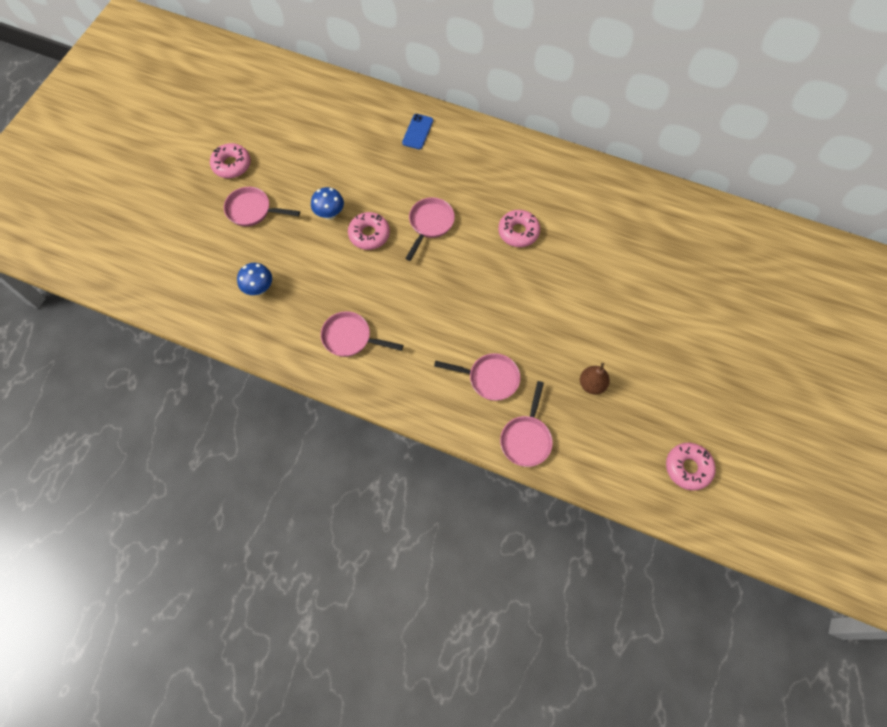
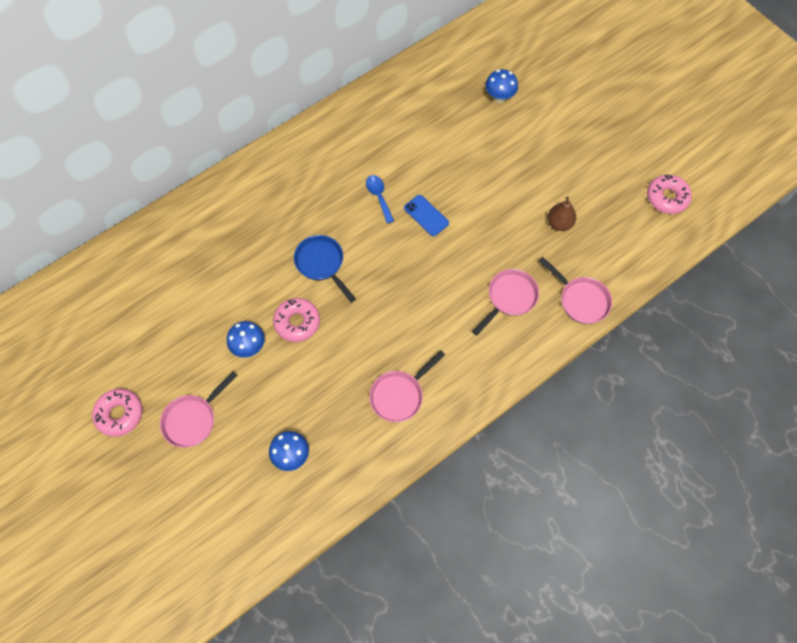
camera: 60 degrees left, 0 degrees up
blue phone [402,114,433,150] -> blue phone moved to [404,195,449,236]
pink pan [405,197,455,261] -> blue pan [294,235,356,302]
pink donut [498,210,540,247] -> blue spoon [366,175,394,224]
none -> blue mushroom [485,69,518,103]

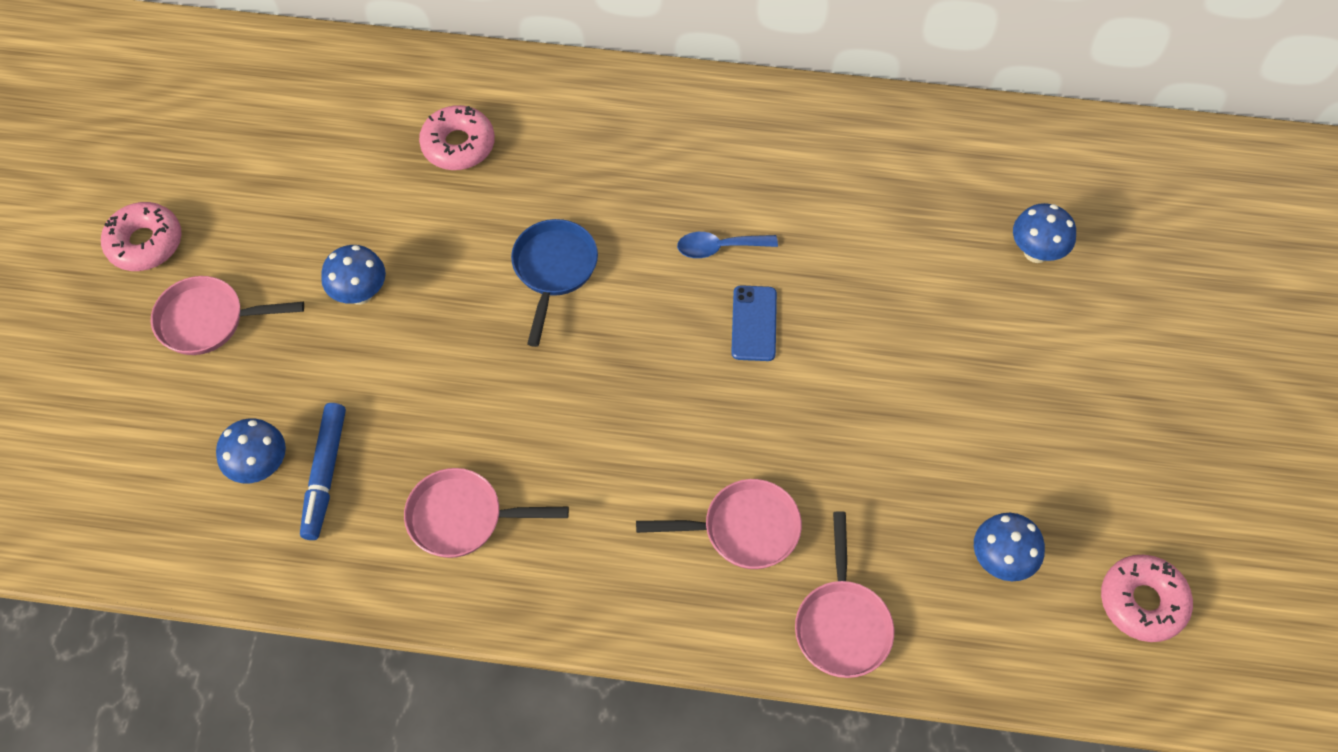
camera: 45 degrees right, 5 degrees down
pink donut [273,298,320,342] -> pink donut moved to [419,105,495,170]
blue spoon [366,175,394,224] -> blue spoon turned 120 degrees counterclockwise [677,232,778,258]
brown pear [548,196,576,231] -> none
none -> blue marker [300,403,346,540]
none -> blue mushroom [974,513,1045,581]

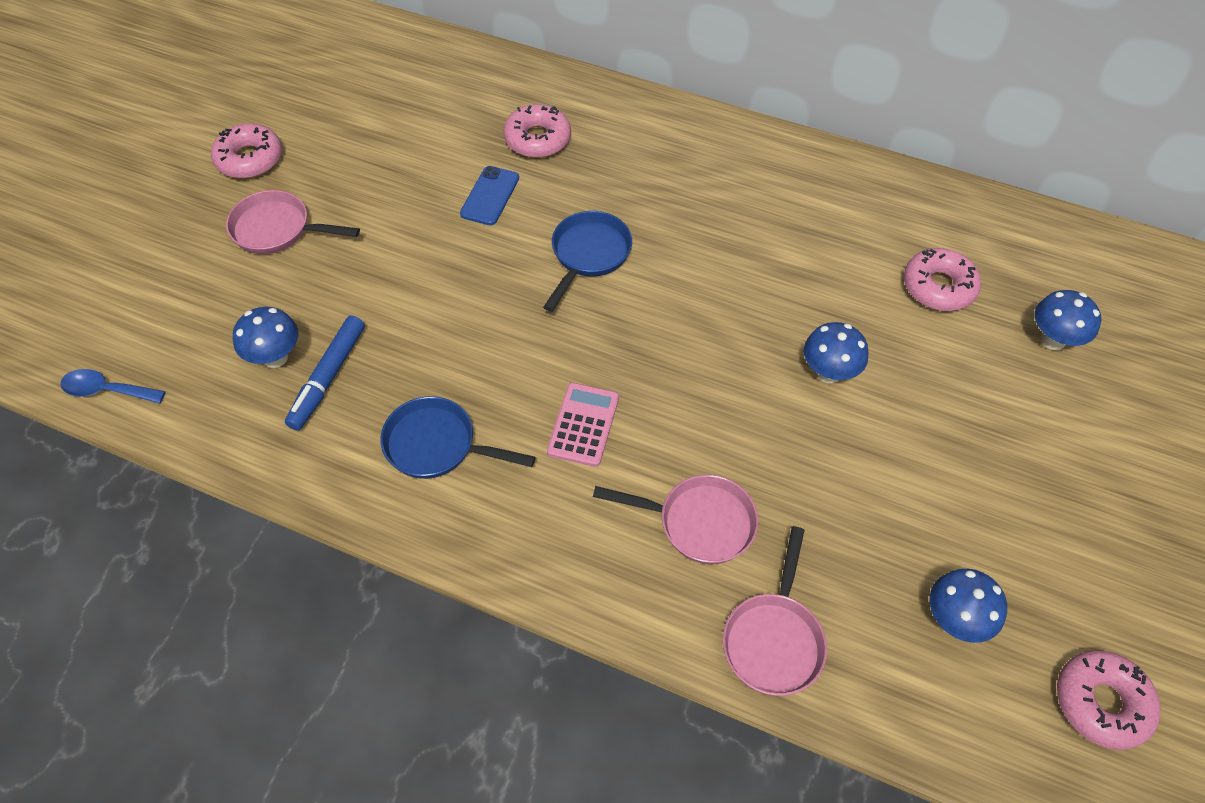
camera: 15 degrees right, 5 degrees down
blue mushroom [321,245,386,305] -> blue mushroom moved to [804,322,868,383]
pink pan [404,468,569,558] -> blue pan [380,396,535,479]
blue spoon [677,232,778,258] -> blue spoon moved to [60,369,166,404]
blue phone [731,285,777,361] -> blue phone moved to [460,166,519,225]
none -> pink calculator [547,383,619,467]
none -> pink donut [904,248,981,311]

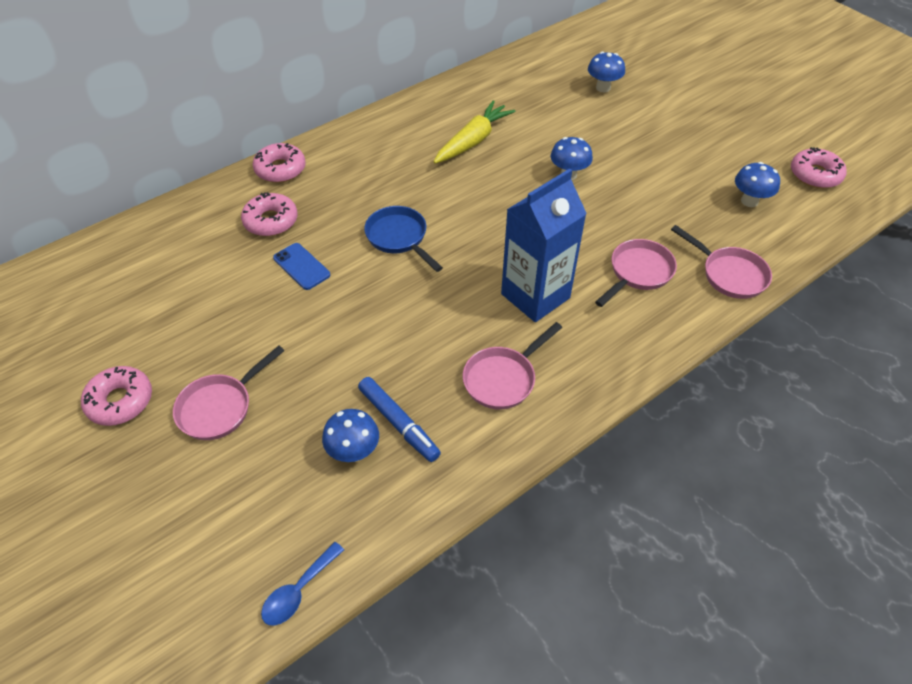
camera: 60 degrees left, 5 degrees down
blue pan [380,396,535,479] -> pink pan [463,322,562,410]
pink calculator [547,383,619,467] -> blue carton [501,169,587,322]
pink donut [904,248,981,311] -> pink donut moved to [253,143,306,183]
none -> yellow carrot [434,100,516,164]

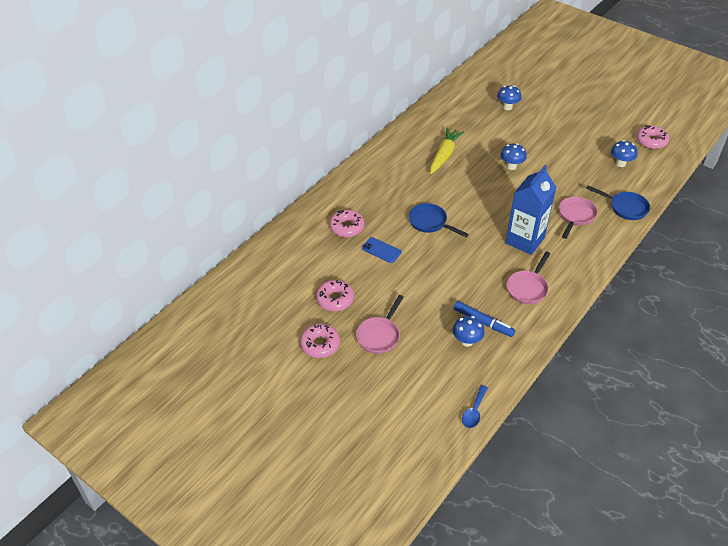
camera: 15 degrees left, 5 degrees down
pink donut [253,143,306,183] -> pink donut moved to [316,280,354,311]
pink pan [671,225,772,299] -> blue pan [586,185,650,220]

